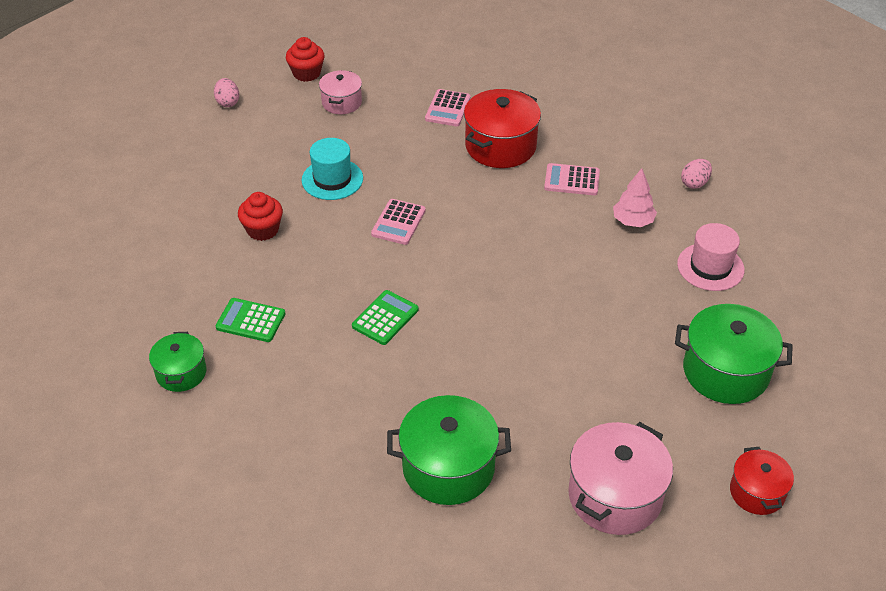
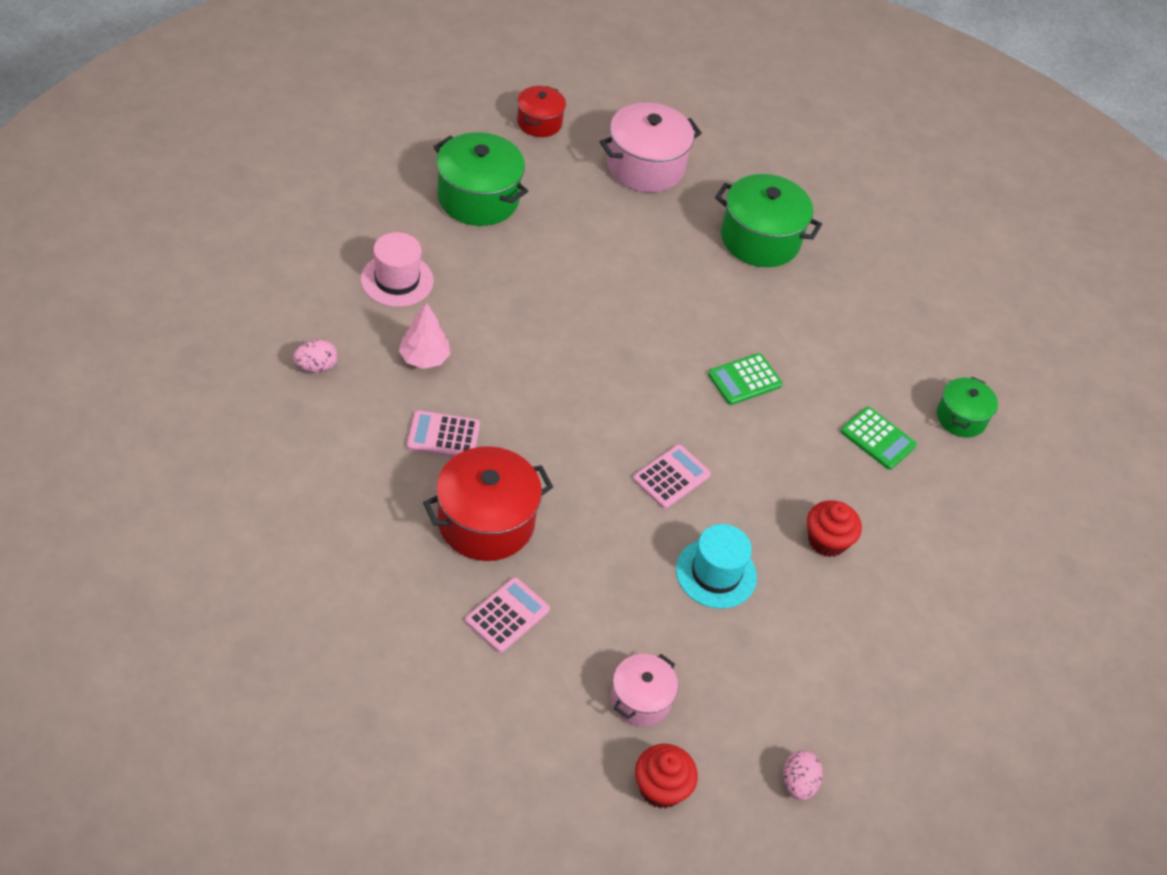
camera: 160 degrees left, 5 degrees up
pink calculator [544,163,600,195] -> pink calculator turned 150 degrees clockwise [407,410,480,457]

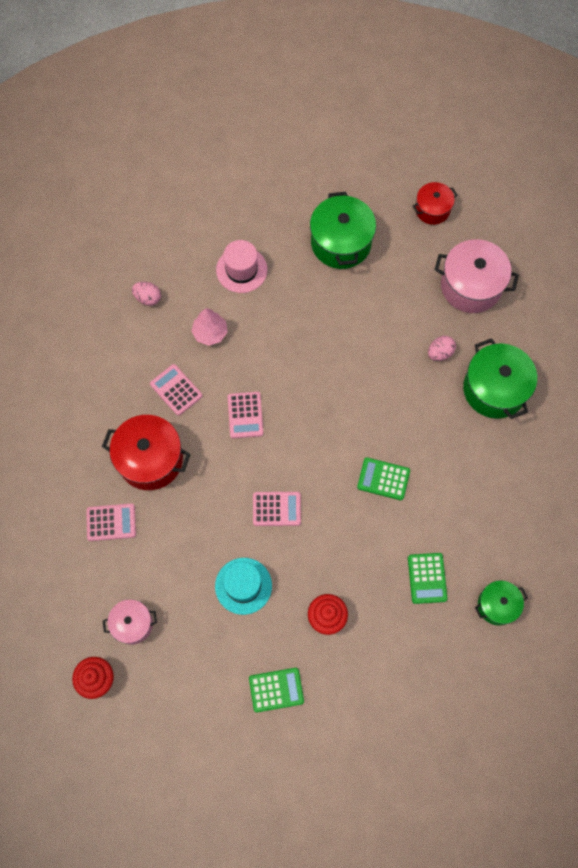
camera: 50 degrees right, 20 degrees up
pink egg [783,750,823,800] -> pink egg moved to [428,336,456,361]
none -> pink calculator [228,392,263,439]
none -> green calculator [249,668,304,712]

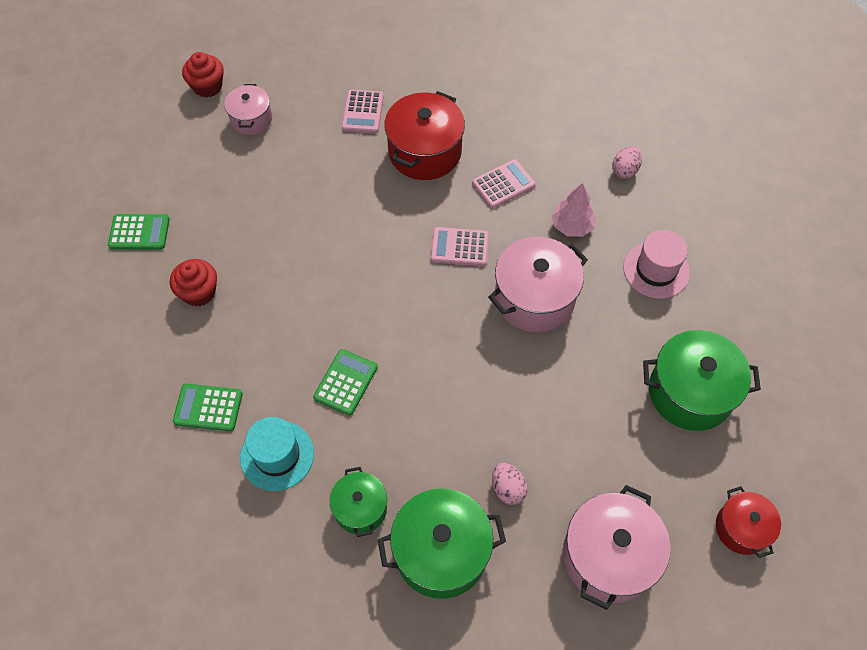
camera: 100 degrees right, 10 degrees down
turquoise hat [215,558,272,615] -> turquoise hat moved to [240,417,314,491]
green calculator [249,668,304,712] -> green calculator turned 90 degrees counterclockwise [108,214,170,250]
pink calculator [253,492,301,526] -> none
green pot [475,580,528,626] -> green pot moved to [329,467,387,537]
none -> pink pot [488,237,588,332]

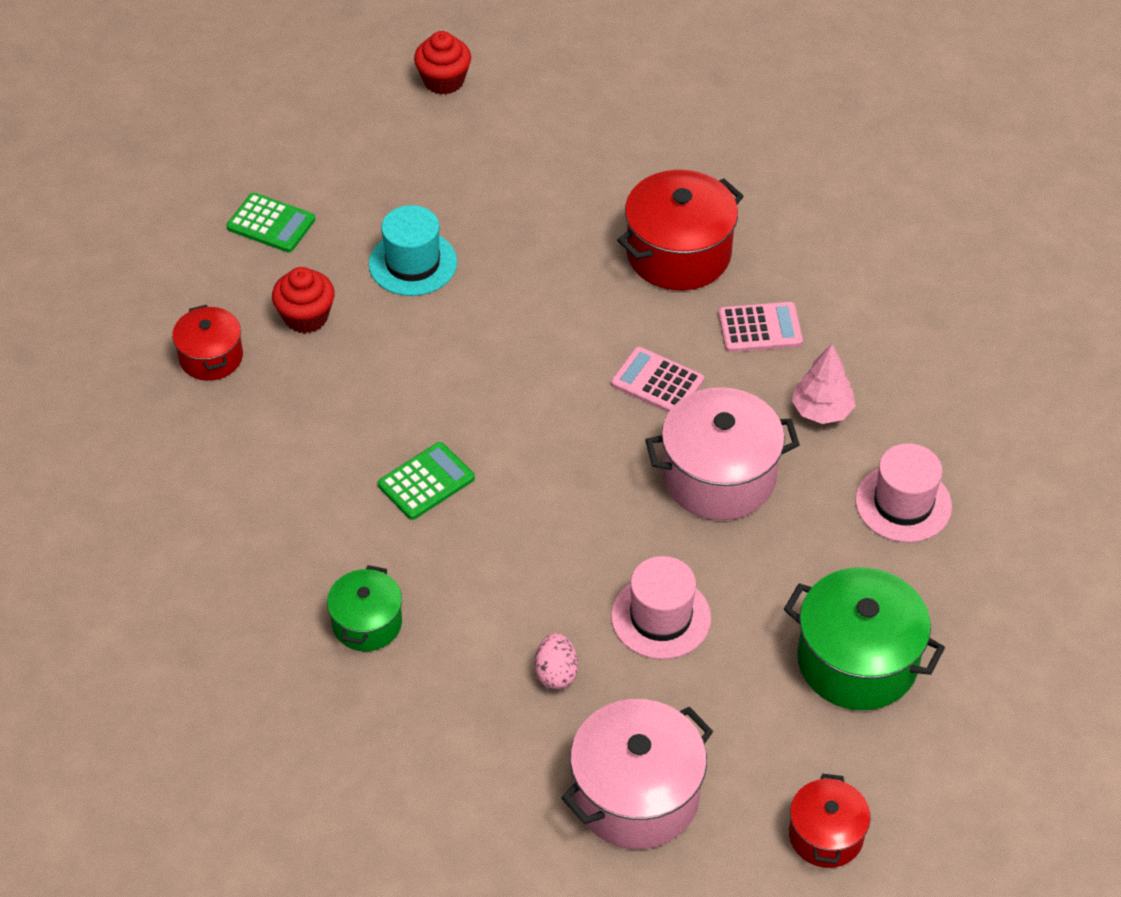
camera: 25 degrees right, 10 degrees down
green calculator [173,384,243,431] -> none
pink pot [224,84,272,135] -> none
turquoise hat [240,417,314,491] -> turquoise hat moved to [369,205,457,296]
pink calculator [342,90,384,133] -> none
green pot [378,488,506,599] -> none
pink egg [612,146,642,179] -> none
none -> red pot [172,305,243,381]
none -> pink hat [611,556,711,659]

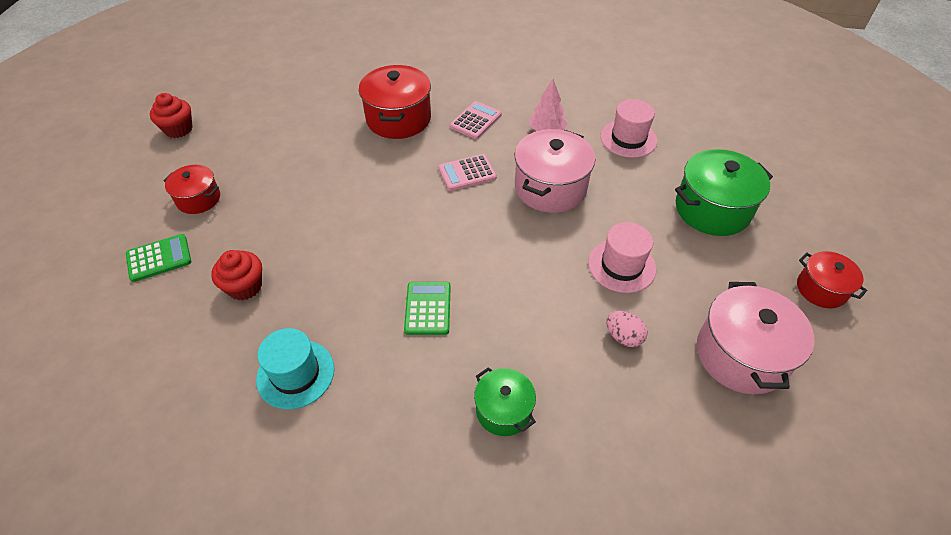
camera: 50 degrees left, 0 degrees up
red pot [172,305,243,381] -> red pot moved to [163,165,220,214]
turquoise hat [369,205,457,296] -> turquoise hat moved to [256,328,334,410]

